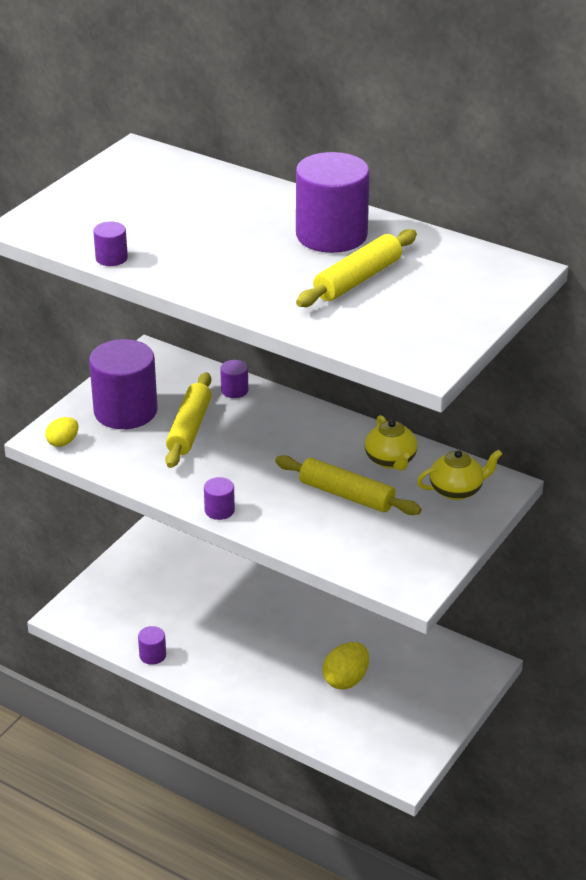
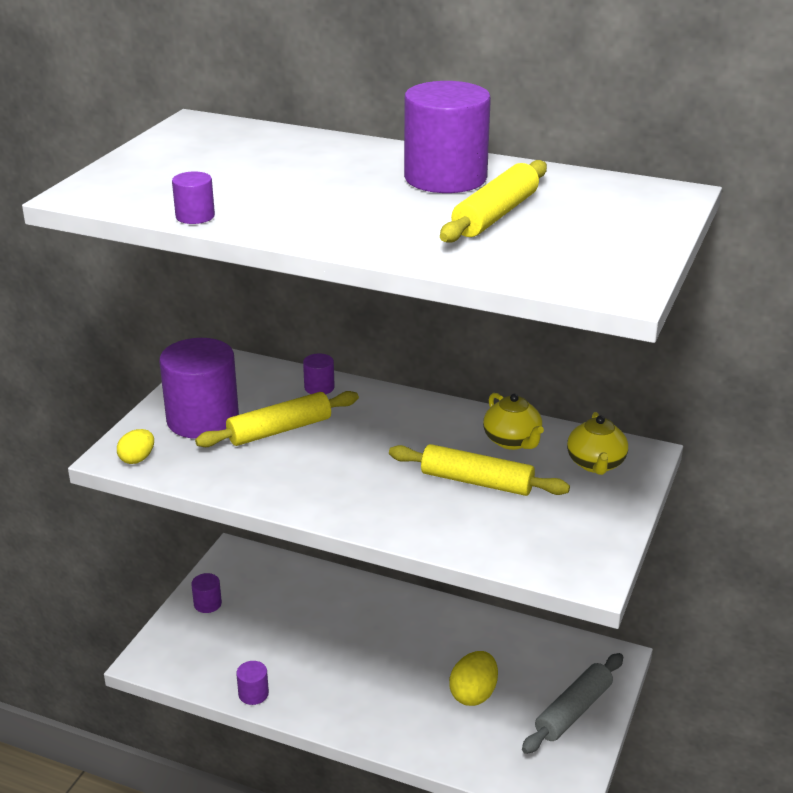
camera: 10 degrees left, 5 degrees down
yellow rolling pin [165,372,212,468] -> yellow rolling pin turned 60 degrees clockwise [195,391,359,447]
purple cylinder [204,477,235,520] -> purple cylinder moved to [191,573,222,613]
yellow teapot [417,450,502,500] -> yellow teapot turned 120 degrees clockwise [567,412,628,475]
none -> grey rolling pin [522,653,623,754]

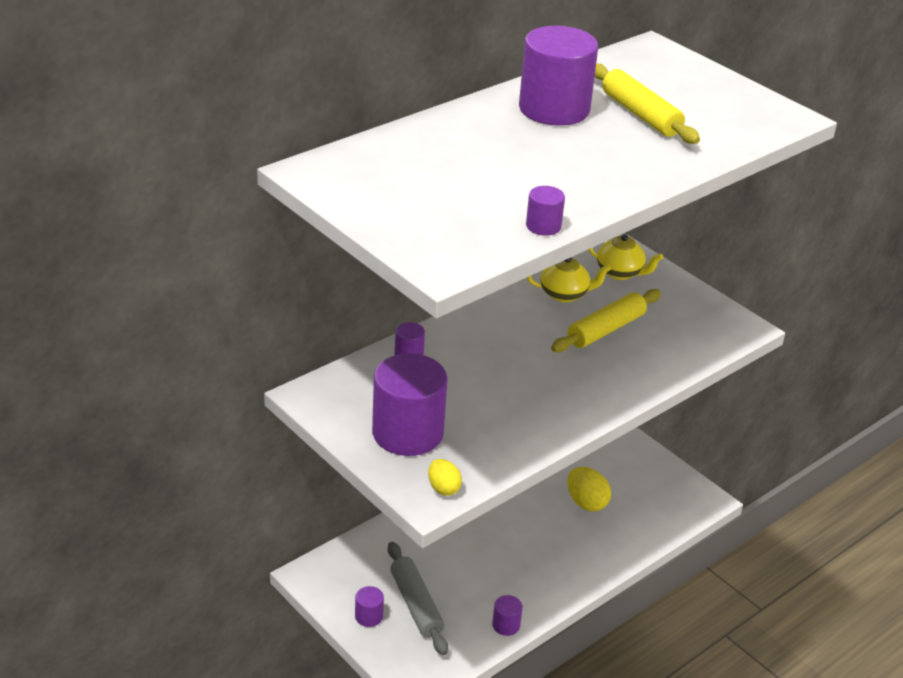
camera: 65 degrees left, 5 degrees up
yellow rolling pin [195,391,359,447] -> none
grey rolling pin [522,653,623,754] -> grey rolling pin moved to [388,542,448,655]

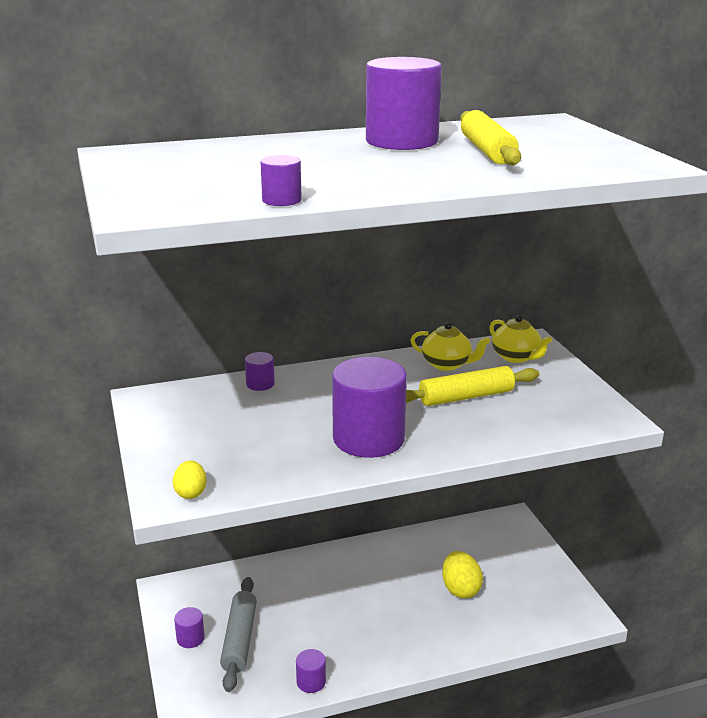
camera: 25 degrees right, 10 degrees down
purple cylinder [372,353,448,456] -> purple cylinder moved to [332,357,407,458]

